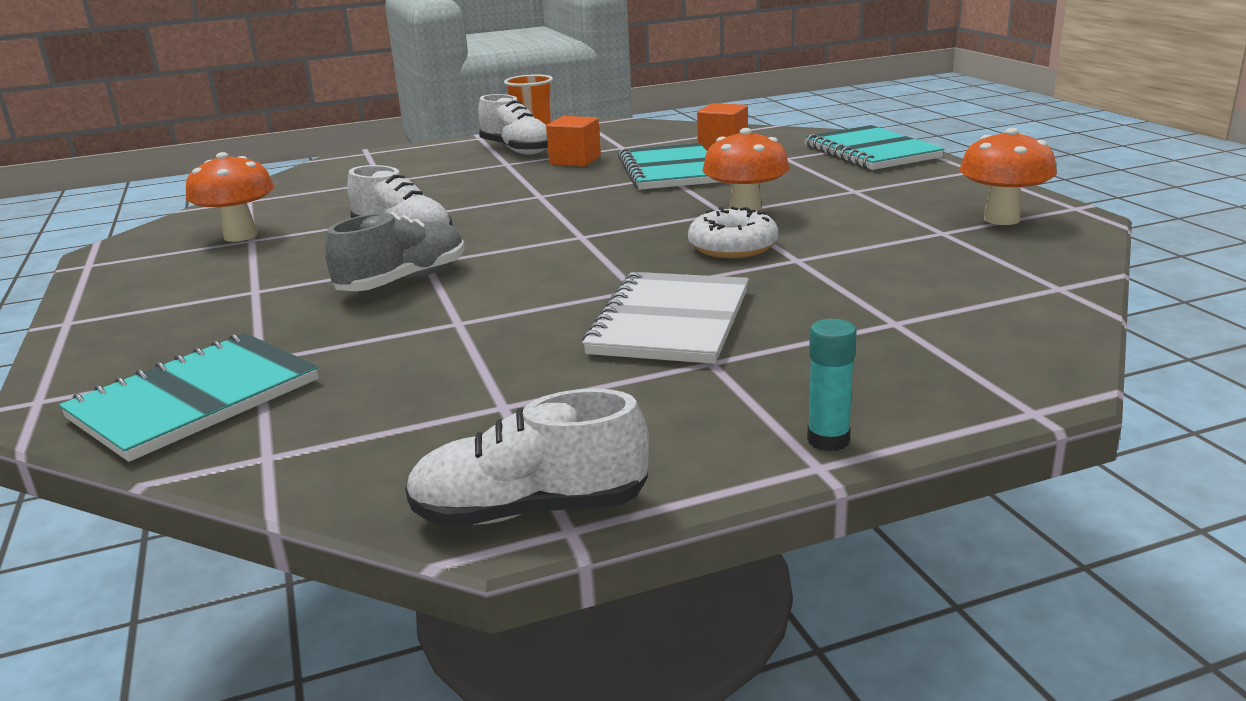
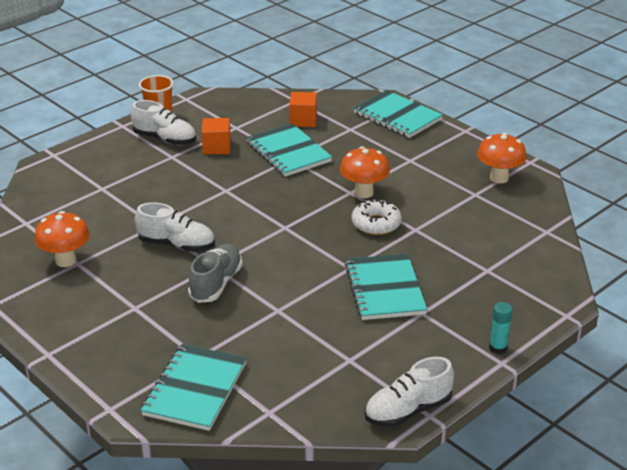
camera: 25 degrees left, 10 degrees up
white notebook [582,272,749,364] -> turquoise notebook [345,254,427,320]

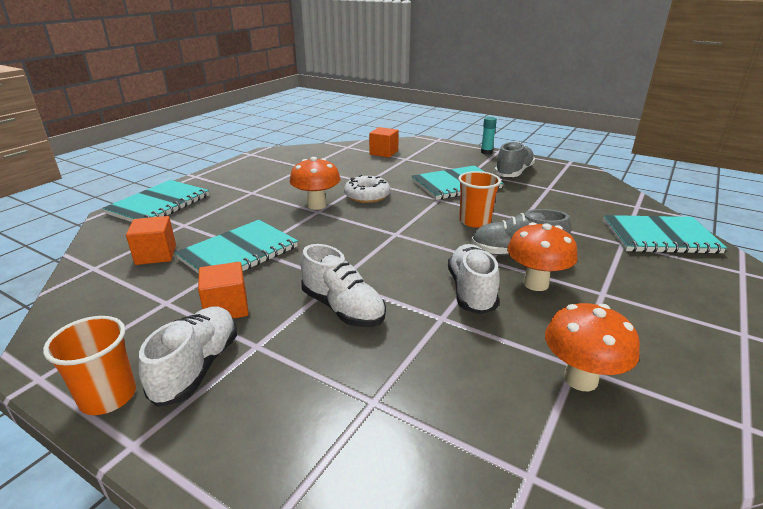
camera: 105 degrees left, 5 degrees down
white shoe [364,357,454,427] -> white shoe moved to [300,244,386,327]
orange mushroom [477,133,527,183] -> orange mushroom moved to [507,222,578,291]
none -> orange cube [369,127,399,158]
none -> orange cup [458,171,501,228]
none -> grey shoe [494,142,535,177]

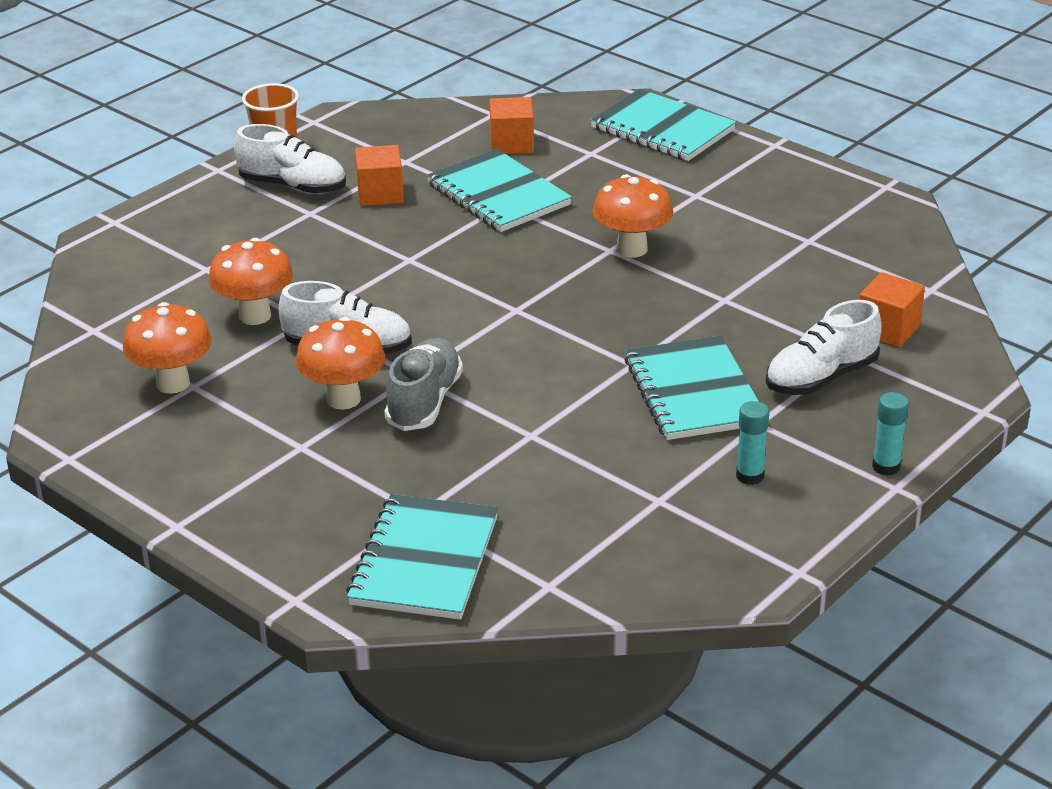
camera: 100 degrees right, 5 degrees up
white shoe [300,244,386,327] -> white shoe moved to [766,300,882,395]
white donut [344,175,390,203] -> none
orange cup [458,171,501,228] -> none
grey shoe [494,142,535,177] -> turquoise glue stick [736,401,769,485]
none -> orange mushroom [208,238,293,325]

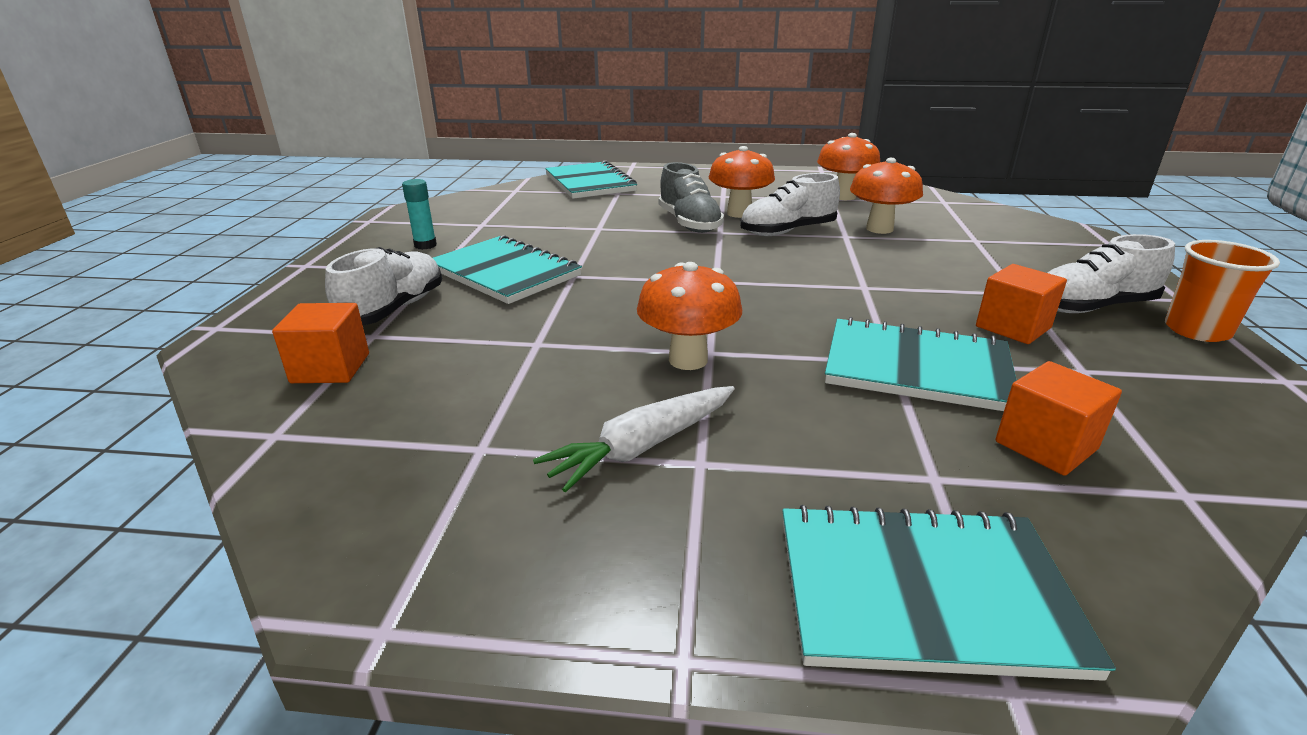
camera: 145 degrees right, 5 degrees down
turquoise glue stick [872,392,909,476] -> none
none -> white carrot [533,386,734,493]

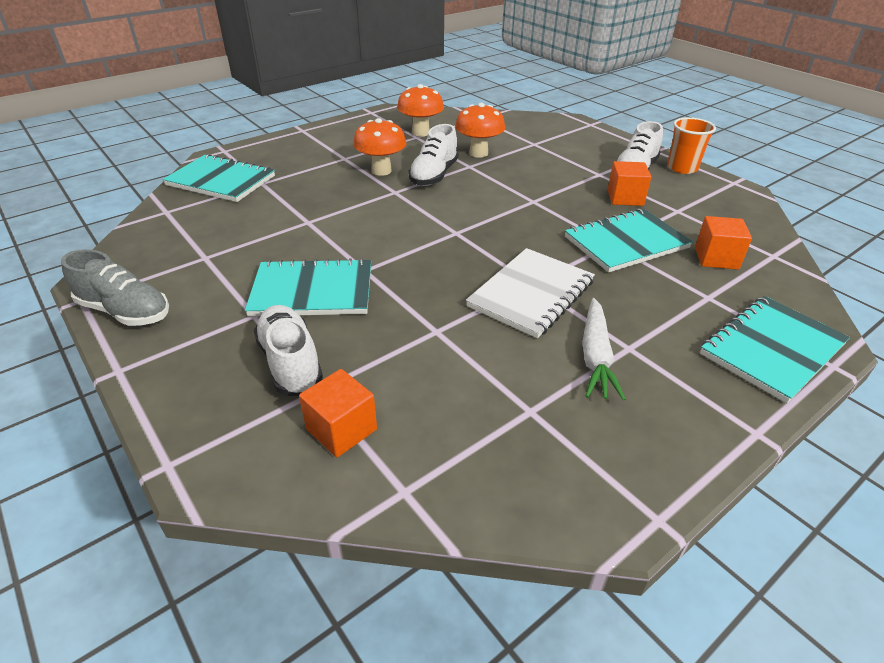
camera: 45 degrees left, 10 degrees up
turquoise glue stick [402,179,437,250] -> none
orange mushroom [637,262,742,370] -> white notebook [466,248,595,338]
grey shoe [659,162,724,233] -> grey shoe moved to [61,249,169,326]

